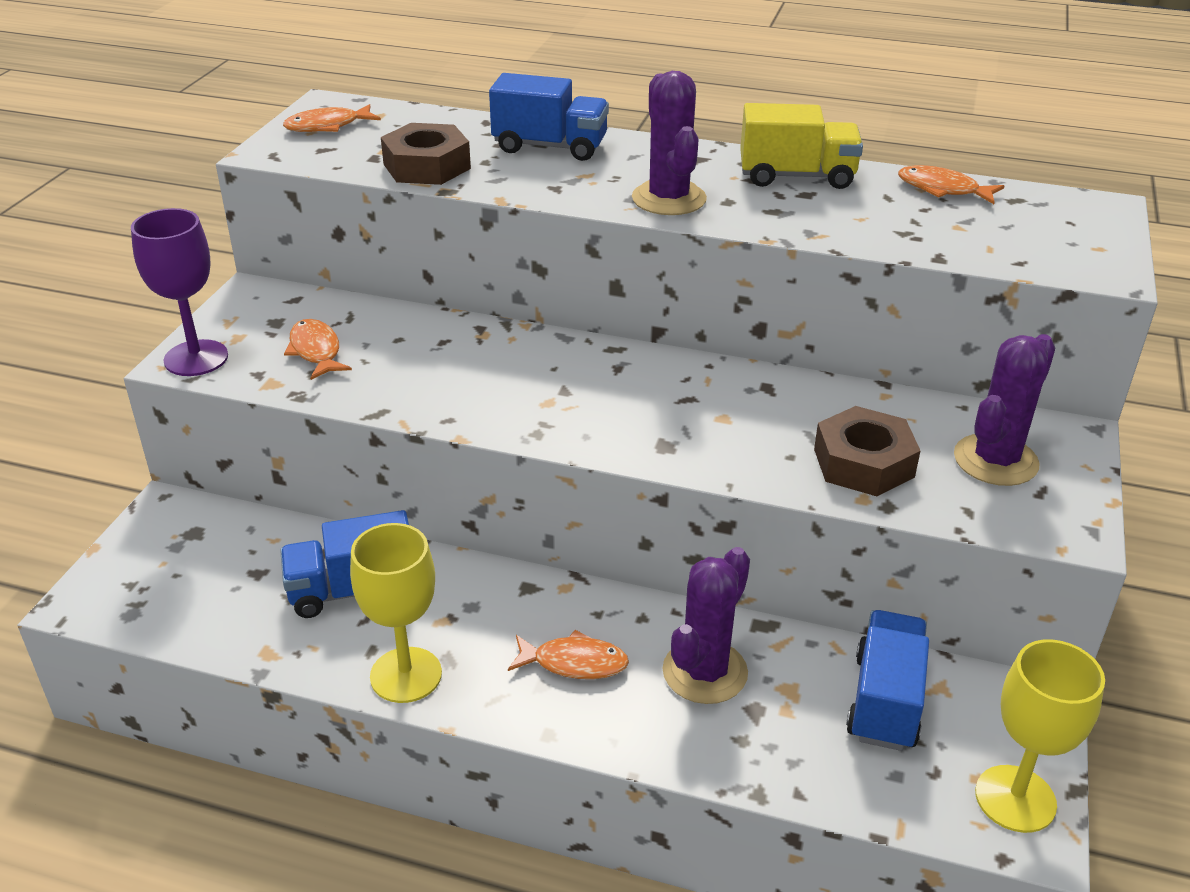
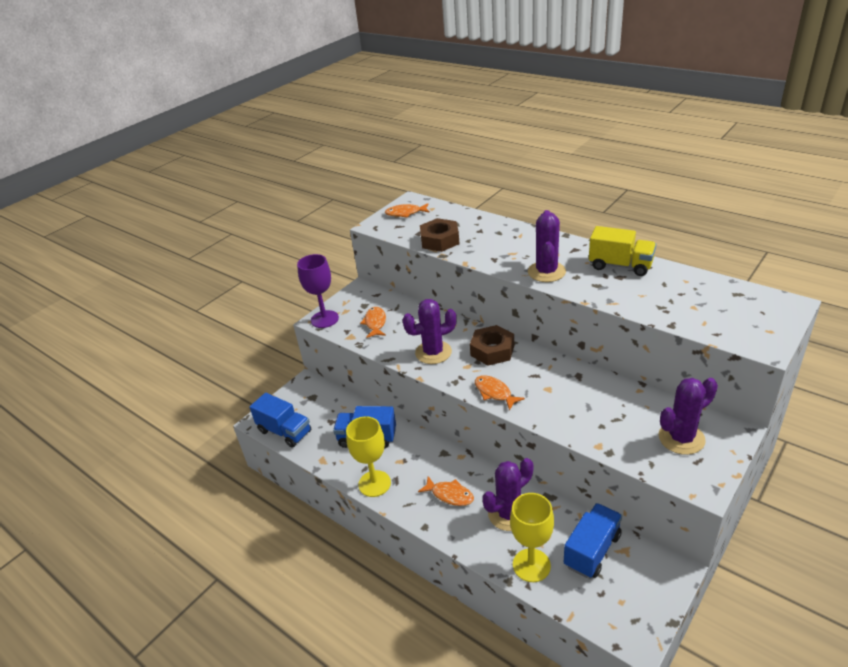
camera: 25 degrees right, 0 degrees up
blue truck [489,73,609,161] -> blue truck moved to [249,393,311,448]
brown nut [814,406,921,496] -> brown nut moved to [470,325,514,366]
orange fish [898,165,1004,204] -> orange fish moved to [475,375,525,411]
yellow goblet [975,639,1105,833] -> yellow goblet moved to [510,493,554,582]
none -> purple cactus [402,299,457,364]

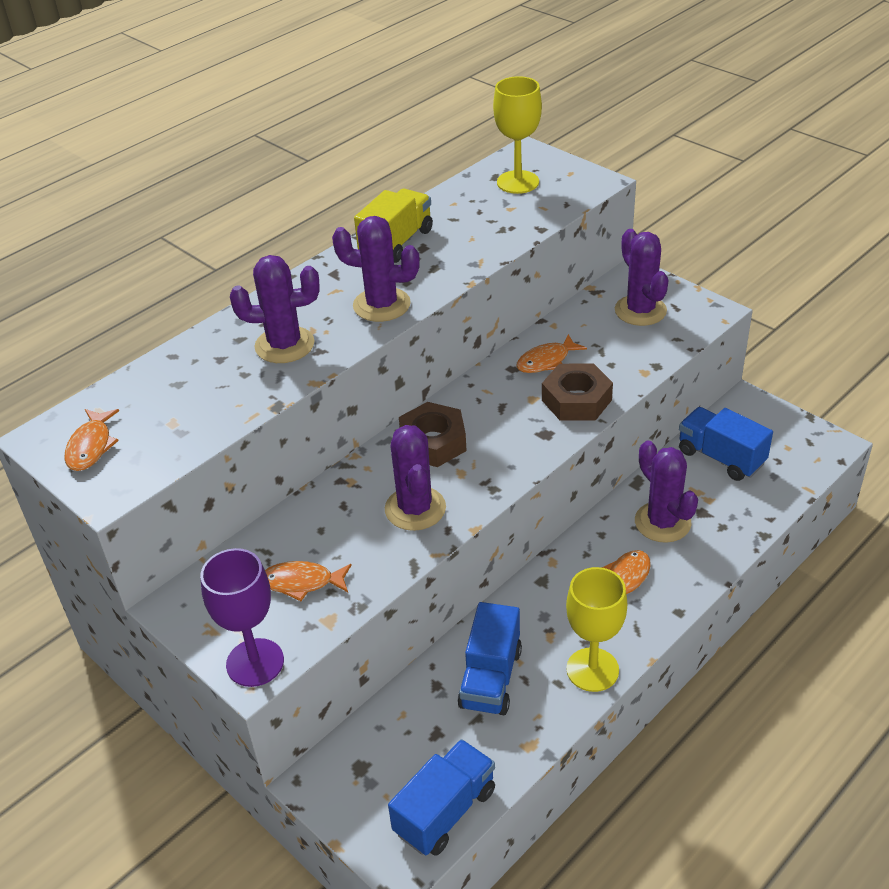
camera: 85 degrees left, 5 degrees up
brown nut [420,218,460,252] -> brown nut moved to [542,363,613,421]
orange fish [475,375,525,411] -> orange fish moved to [516,334,587,373]
yellow goblet [510,493,554,582] -> yellow goblet moved to [493,76,542,194]
none -> purple cactus [230,255,320,363]

